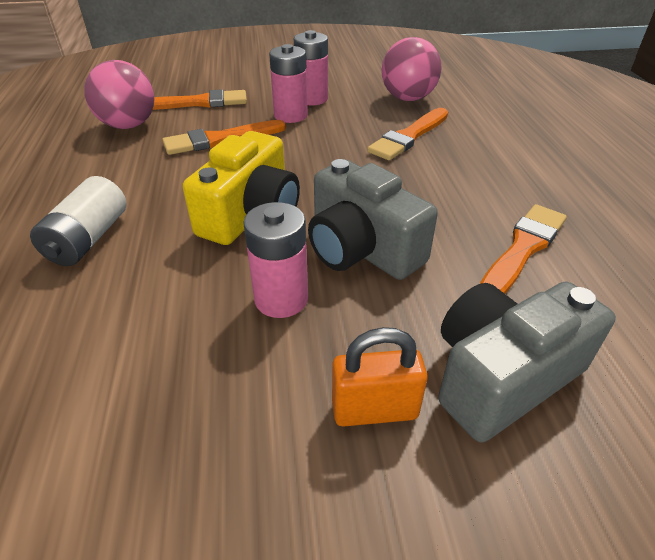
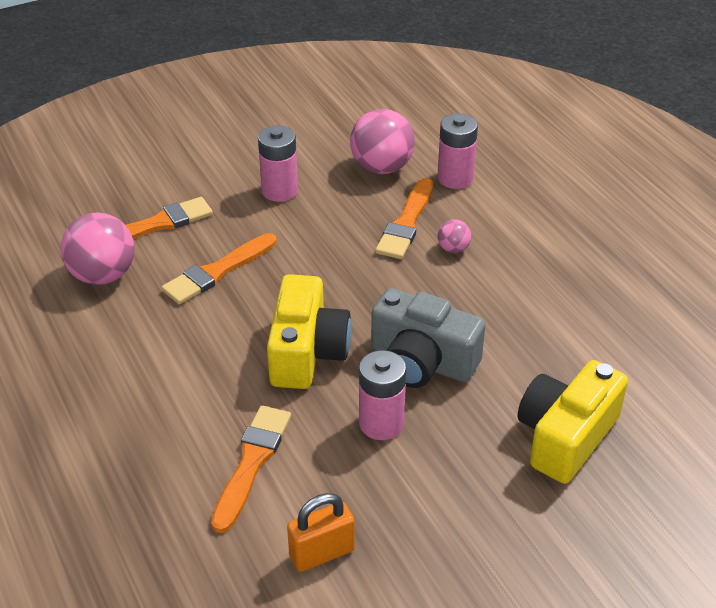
camera: 20 degrees left, 0 degrees up
white battery [30,176,127,266] -> none
pink battery [269,44,308,123] -> pink battery moved to [437,113,478,189]
orange padlock [332,327,428,427] -> orange padlock moved to [287,493,355,572]
grey camera [438,282,616,443] -> yellow camera [518,360,628,484]
orange brush [480,204,567,294] -> orange brush moved to [211,405,291,533]
none -> pink ball [438,219,471,253]

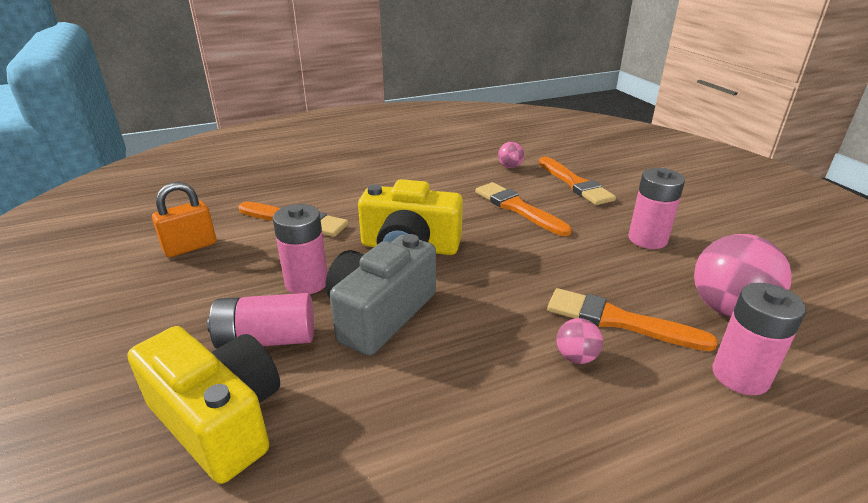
camera: 95 degrees right, 10 degrees down
pink ball [61,212,134,285] -> pink ball [498,142,524,168], size x0.49
orange padlock [287,493,355,572] -> orange padlock turned 75 degrees clockwise [152,182,216,257]
none -> pink battery [207,293,314,349]

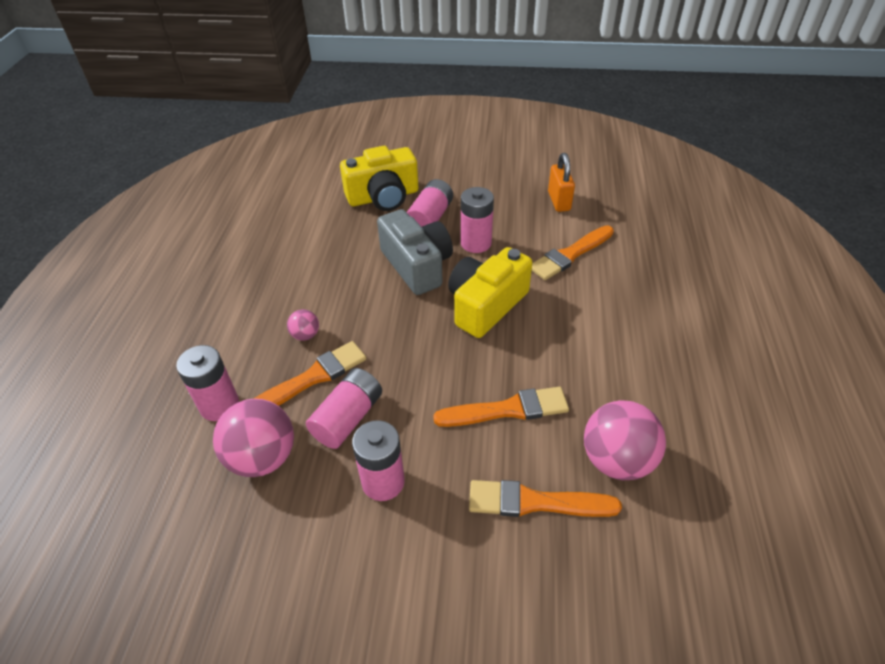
camera: 120 degrees right, 15 degrees up
pink ball [498,142,524,168] -> pink ball [584,400,666,480], size x2.06
none -> pink battery [306,368,382,449]

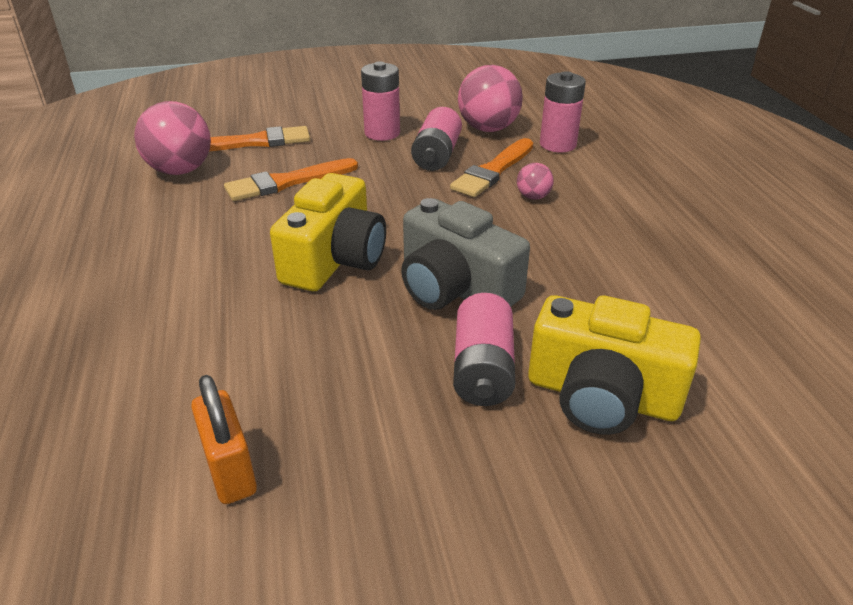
camera: 160 degrees right, 10 degrees down
yellow camera [340,146,419,211] -> yellow camera turned 120 degrees counterclockwise [528,295,701,435]
pink battery [461,187,494,253] -> none
orange brush [532,225,614,280] -> none

